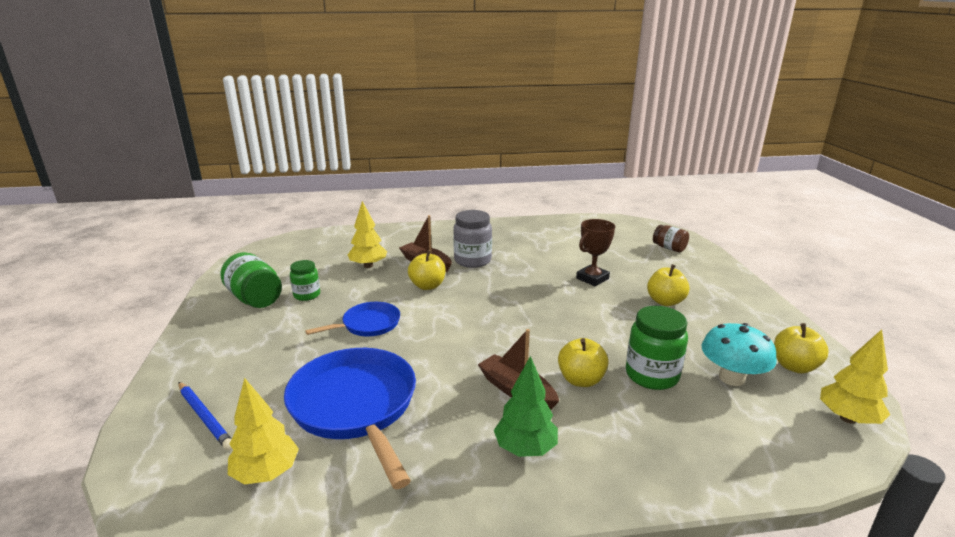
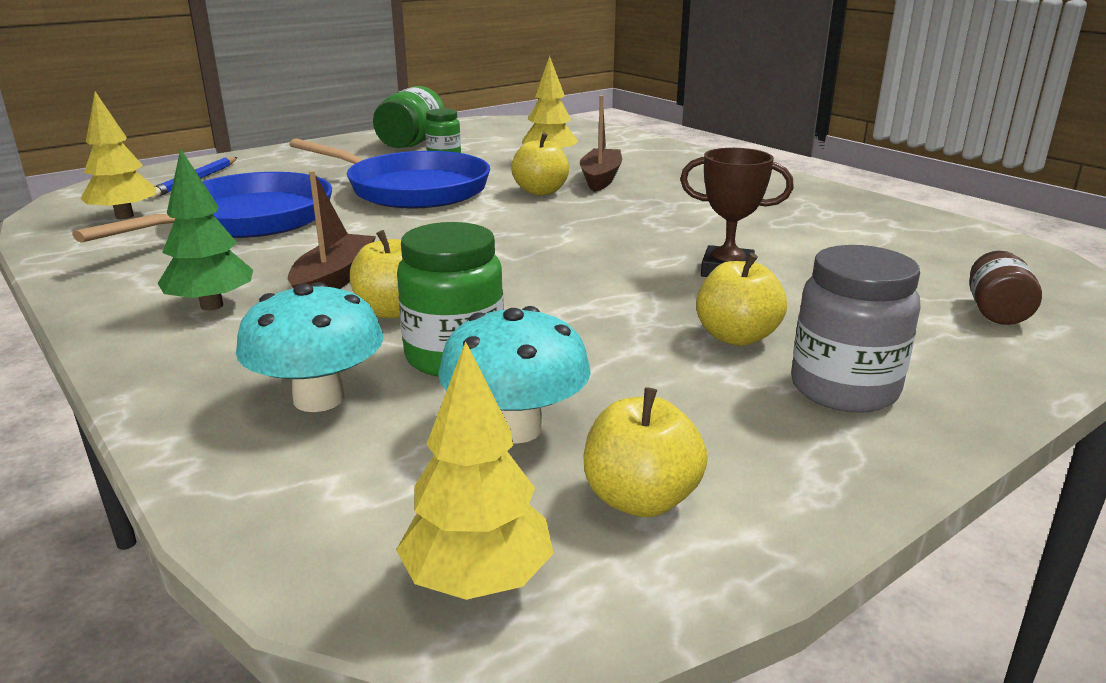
camera: 60 degrees right, 0 degrees up
blue pan [305,302,400,336] -> blue pan [289,138,490,208], size x1.83
grey jar [453,210,492,268] -> grey jar moved to [791,245,921,413]
none -> turquoise mushroom [236,282,383,412]

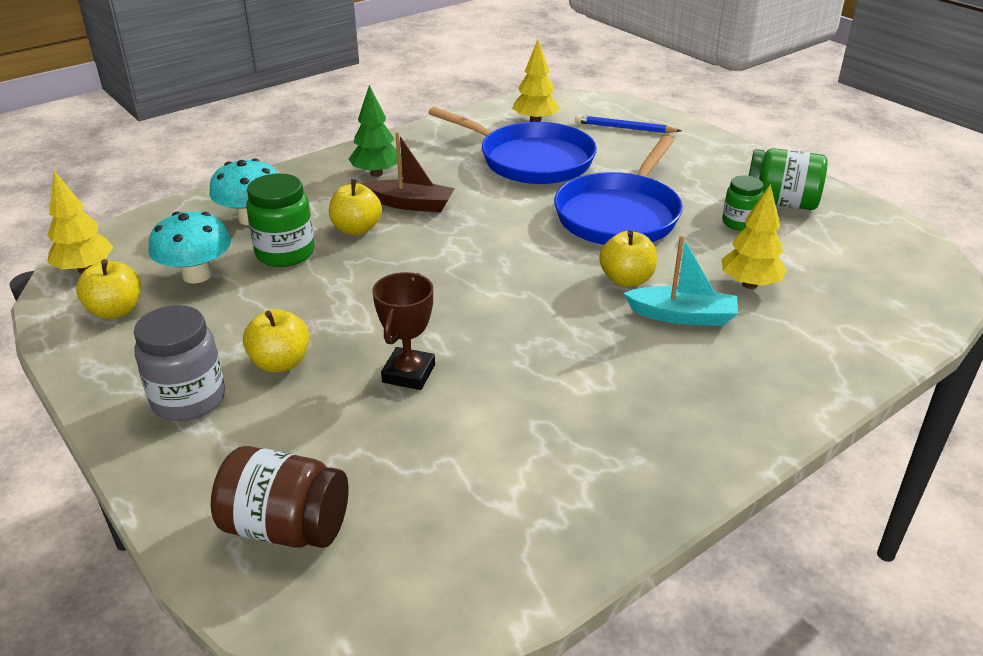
camera: 90 degrees right, 10 degrees up
brown boat [580,95,622,192] -> turquoise boat [623,235,738,326]
brown jar [969,251,1042,325] -> brown jar [211,446,348,548], size x1.60

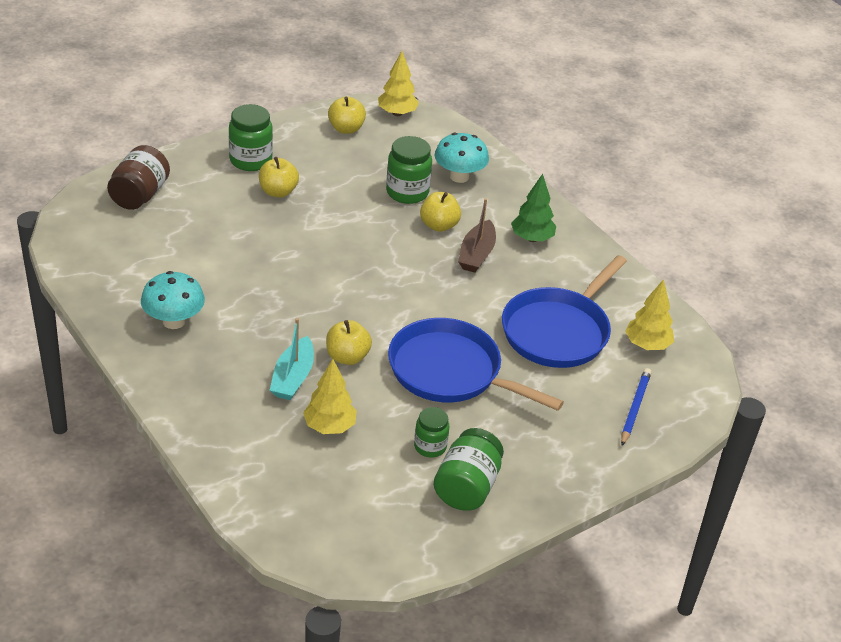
camera: 90 degrees right, 5 degrees up
grey jar [134,305,225,421] -> green jar [229,104,273,171]
turquoise mushroom [148,212,231,284] -> turquoise mushroom moved to [141,271,205,329]
brown trophy [372,272,435,390] -> none

